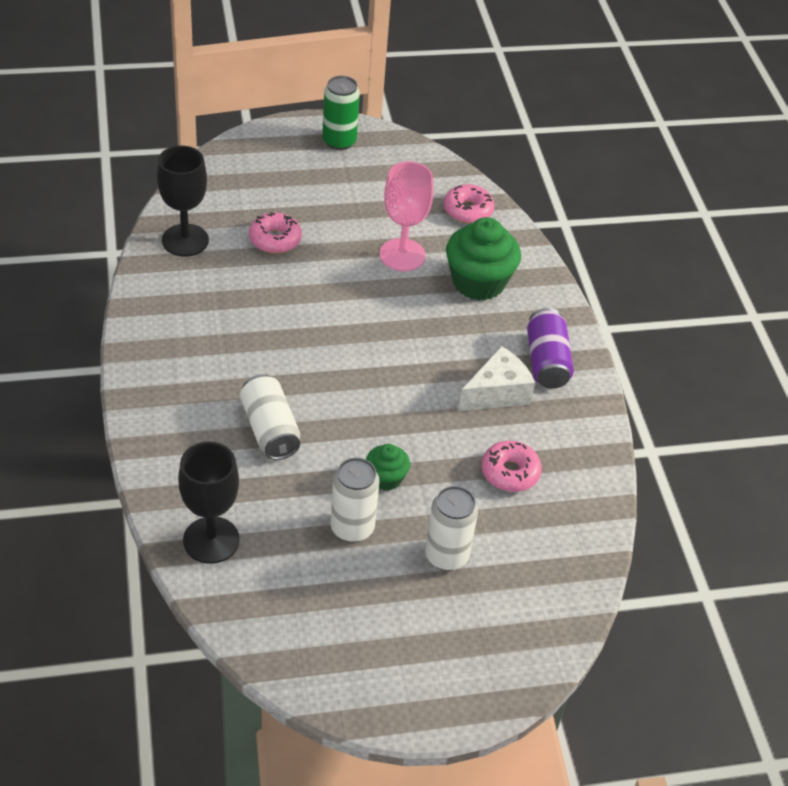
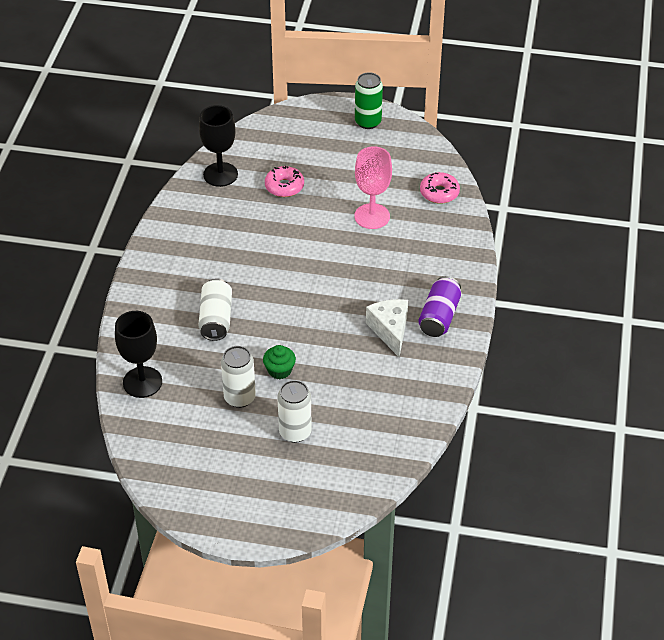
camera: 25 degrees right, 0 degrees up
green cupcake [446,217,521,301] -> none
white cheese [458,346,535,411] -> white cheese turned 90 degrees counterclockwise [366,299,408,357]
pink donut [481,441,542,492] -> none

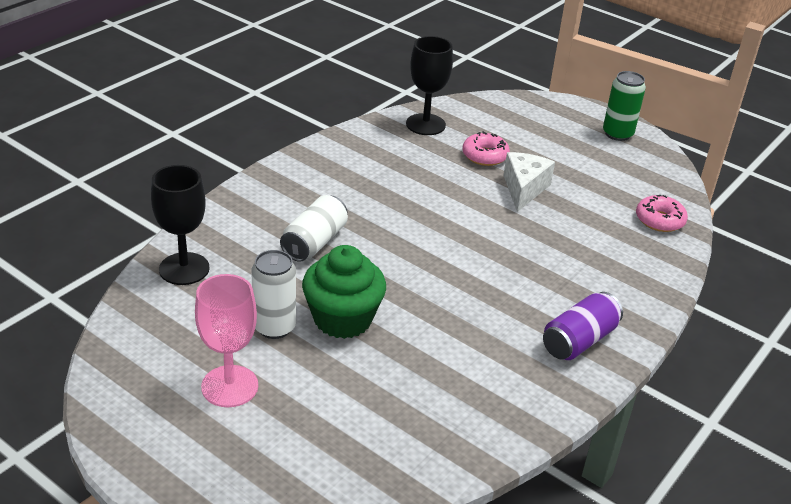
camera: 25 degrees right, 10 degrees down
green cupcake [263,345,296,379] -> green cupcake [302,245,386,339], size x1.90
white can [277,380,312,443] -> none
pink goblet [355,146,392,229] -> pink goblet moved to [195,274,258,407]
white cheese [366,299,408,357] -> white cheese moved to [503,152,555,212]

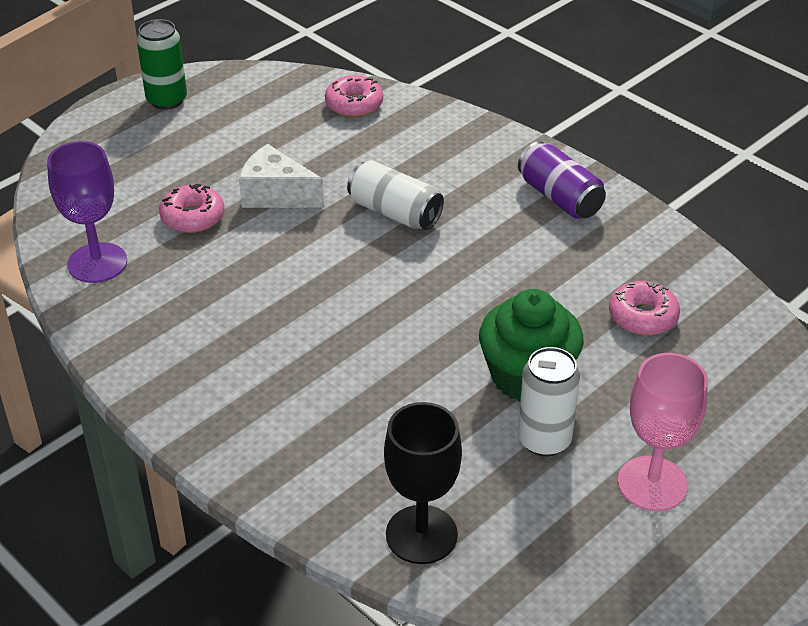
camera: 80 degrees left, 5 degrees up
white can [280,195,348,262] -> white can moved to [347,160,444,230]
black goblet [406,36,453,135] -> purple goblet [47,141,127,283]
none -> pink donut [609,281,680,335]

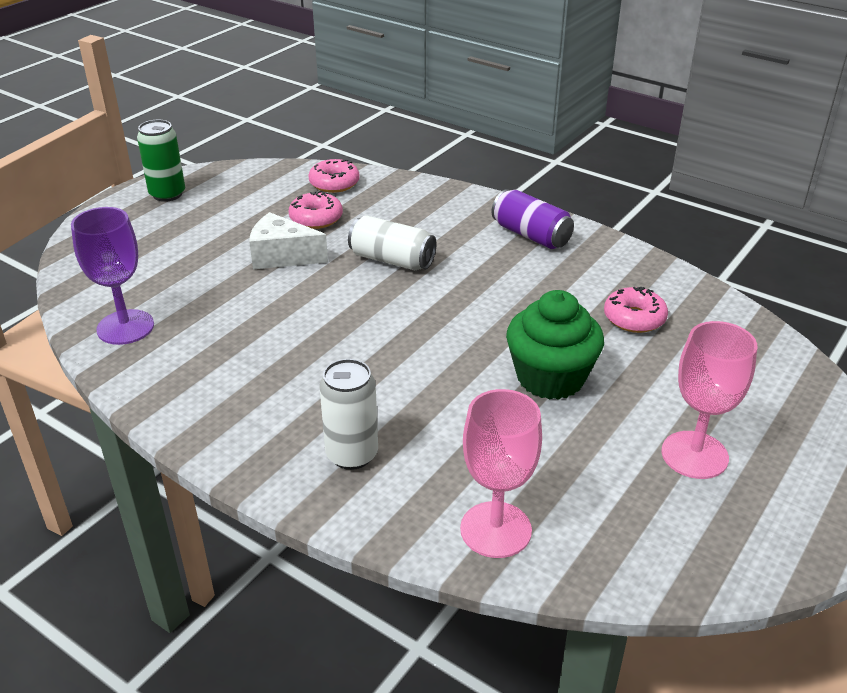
camera: 10 degrees left, 5 degrees down
pink donut [159,184,224,233] -> pink donut moved to [288,191,343,229]
black goblet [384,402,462,564] -> pink goblet [460,389,542,558]
white can [518,347,580,456] -> white can moved to [319,359,378,470]

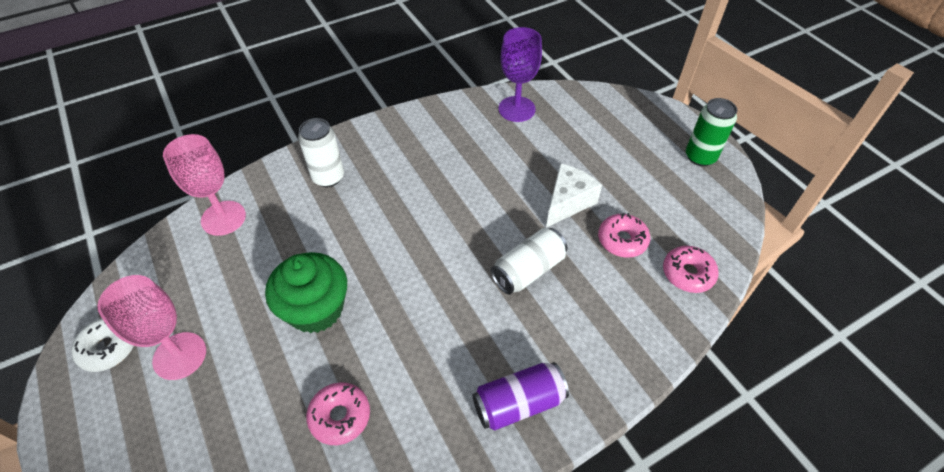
camera: 115 degrees right, 15 degrees up
none -> white donut [71,318,133,372]

